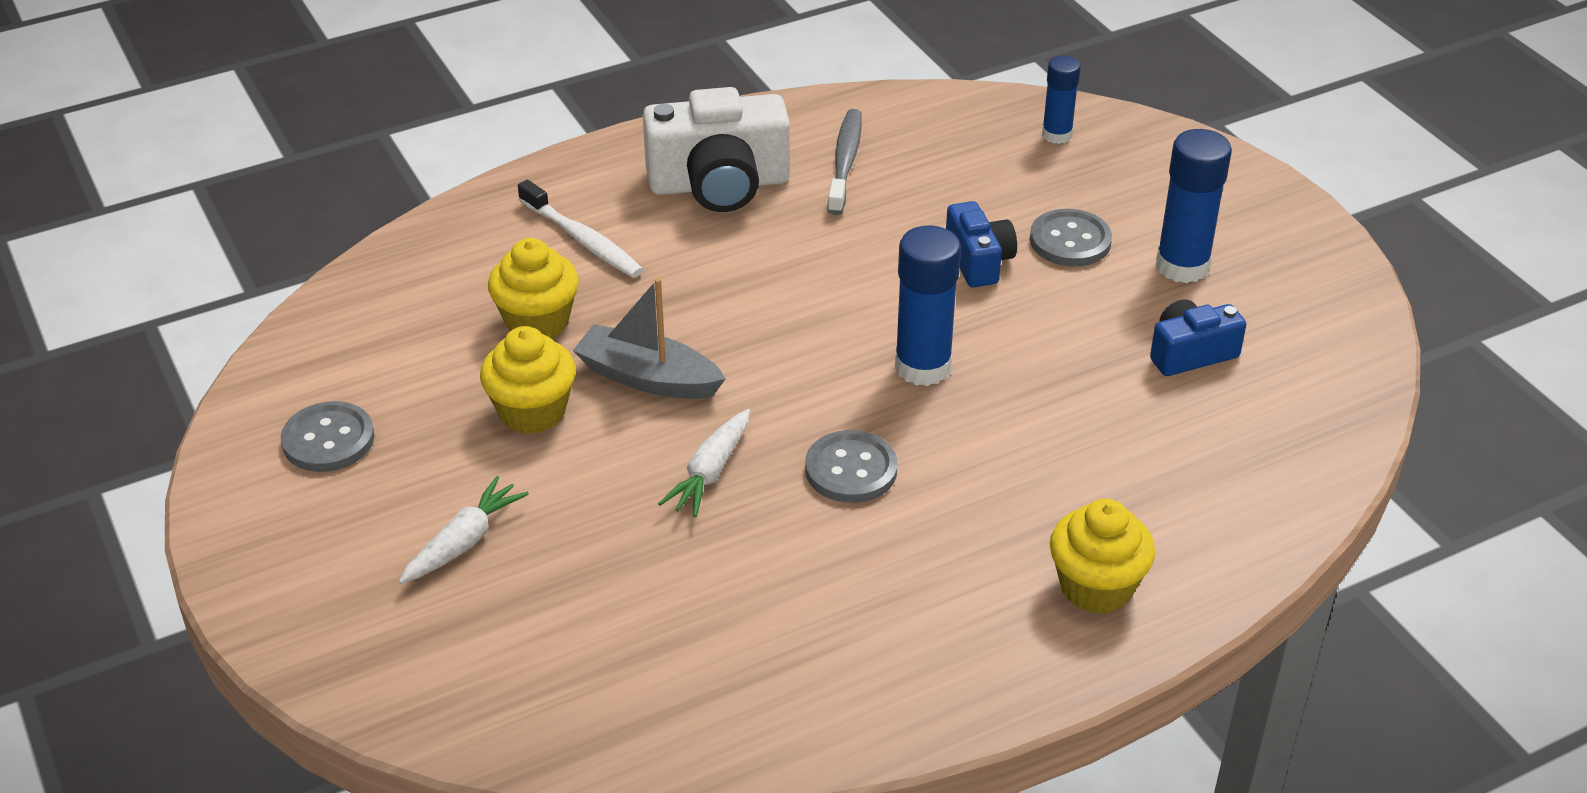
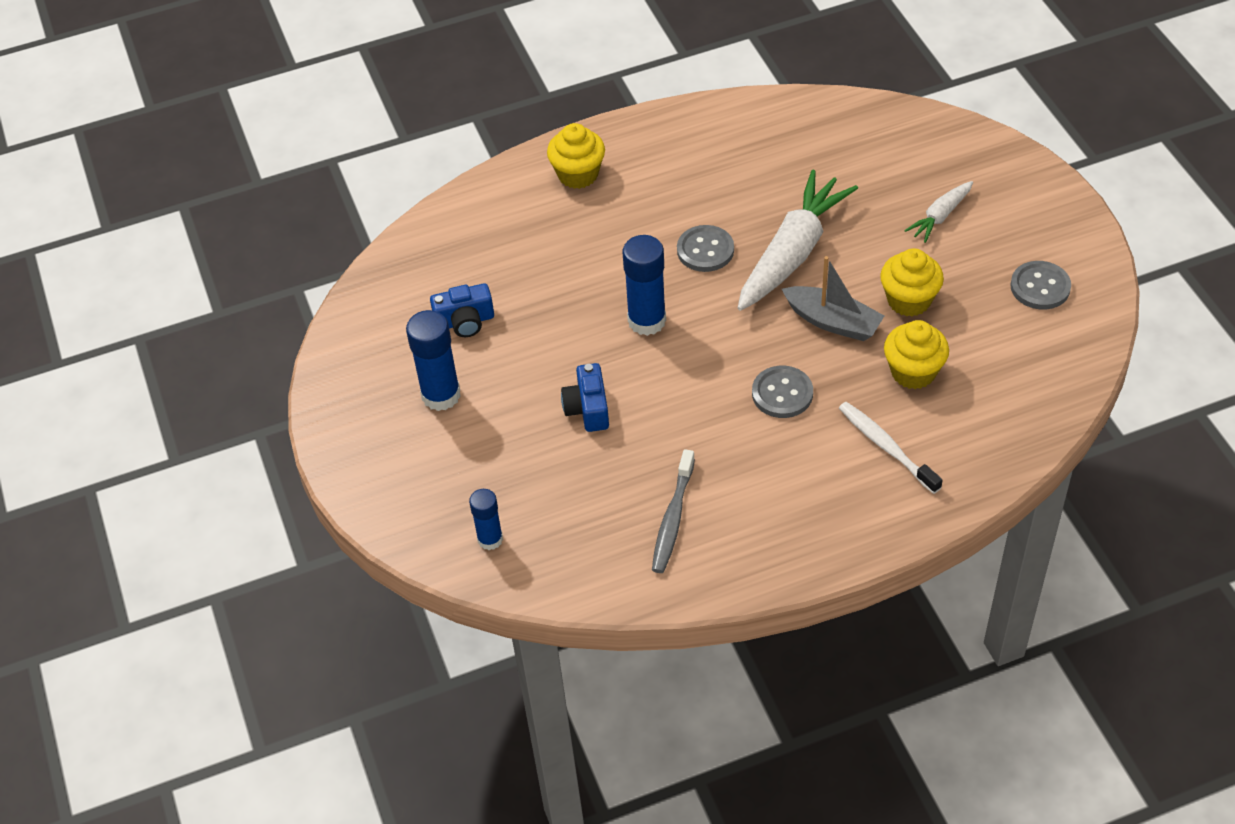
camera: 170 degrees left, 10 degrees up
white camera [643,87,790,212] -> none
white carrot [658,409,750,517] -> white carrot [738,170,858,311], size x2.03
grey button [1030,209,1112,266] -> grey button moved to [752,366,813,418]

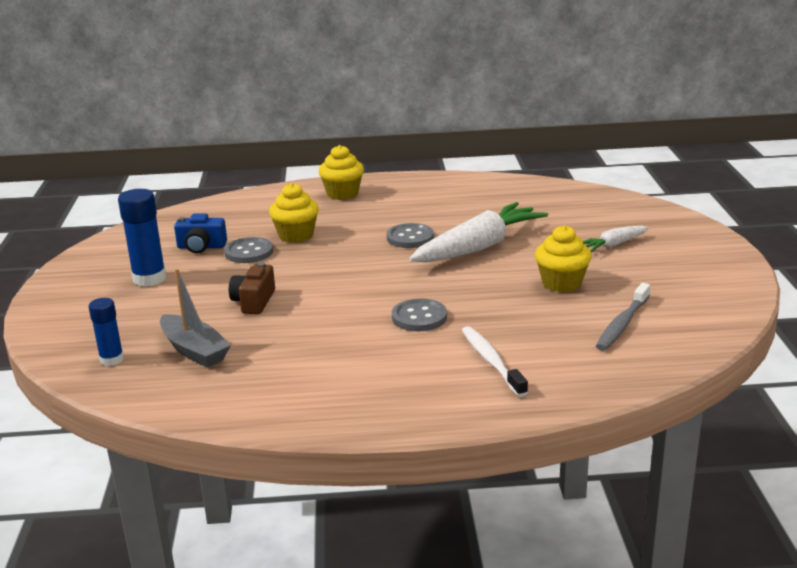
camera: 15 degrees right, 25 degrees down
blue camera [561,363,609,432] -> brown camera [229,262,275,314]
blue glue stick [623,235,666,336] -> none
grey toothbrush [652,449,695,573] -> grey toothbrush moved to [596,283,650,351]
grey boat [782,256,884,341] -> grey boat moved to [160,268,231,368]
yellow cupcake [884,320,949,389] -> yellow cupcake moved to [269,183,319,243]
grey button [1010,261,1071,310] -> grey button moved to [224,237,273,263]

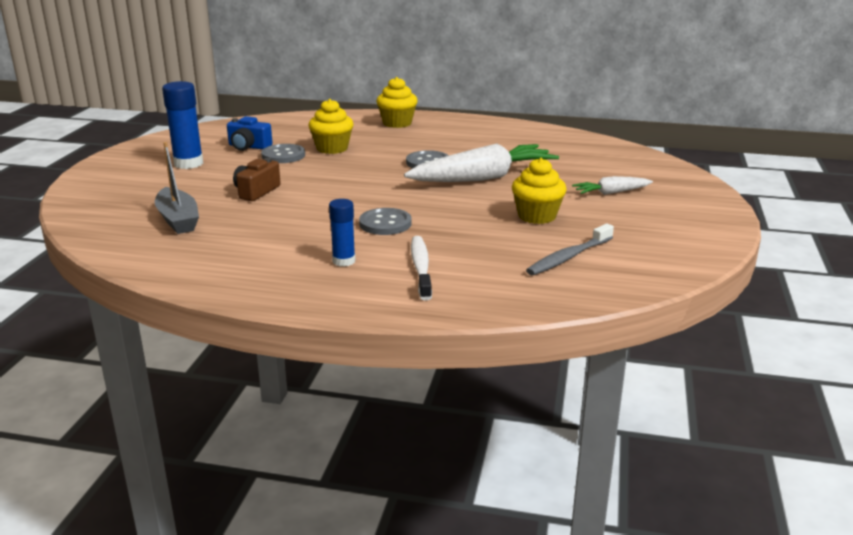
camera: 15 degrees right, 0 degrees up
blue glue stick [89,298,124,366] -> blue glue stick moved to [329,199,356,267]

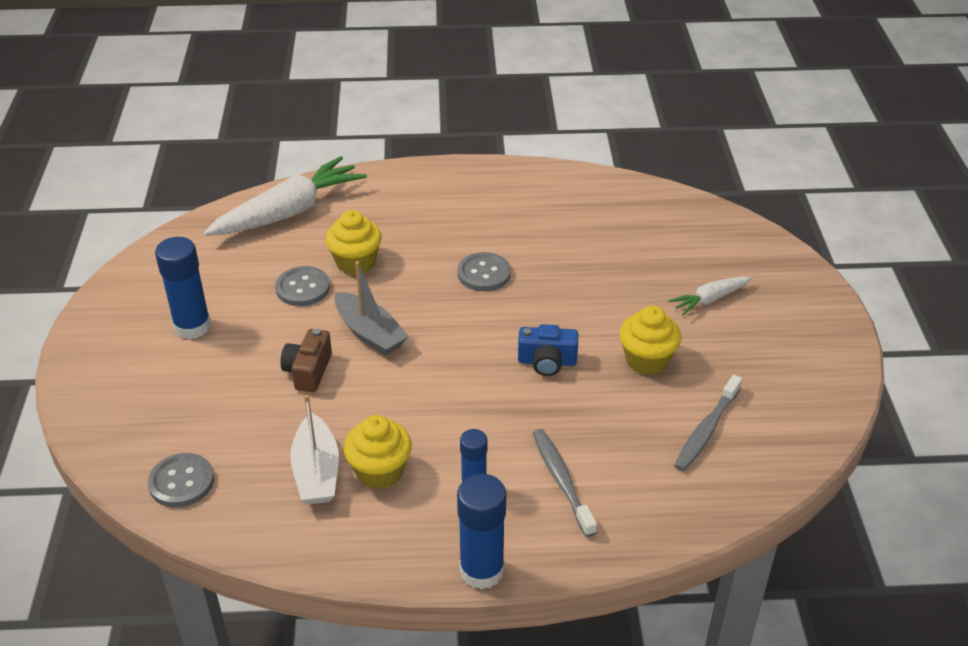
camera: 15 degrees left, 15 degrees up
grey boat [155,142,199,234] -> grey boat moved to [334,261,409,356]
blue camera [227,116,272,151] -> blue camera moved to [518,324,578,376]
grey button [359,208,412,235] -> grey button moved to [148,453,214,507]
yellow cupcake [376,77,418,128] -> yellow cupcake moved to [344,415,412,489]
white carrot [404,144,559,182] -> white carrot moved to [204,156,367,236]
white toothbrush [411,236,432,300] -> grey toothbrush [533,429,597,537]
none -> white boat [290,395,339,504]
none -> blue glue stick [457,474,506,590]

